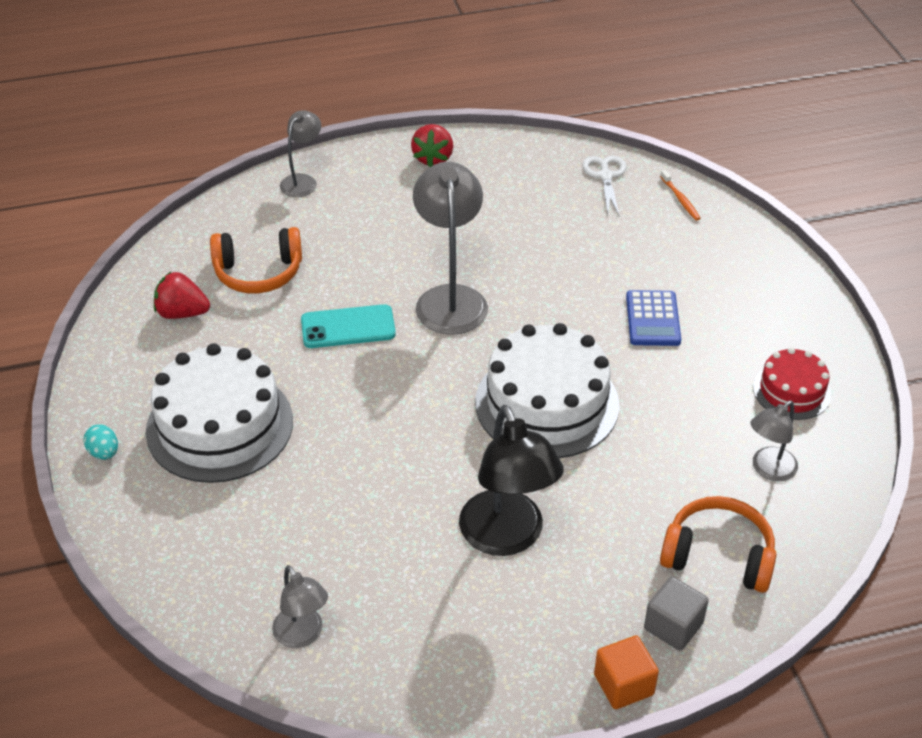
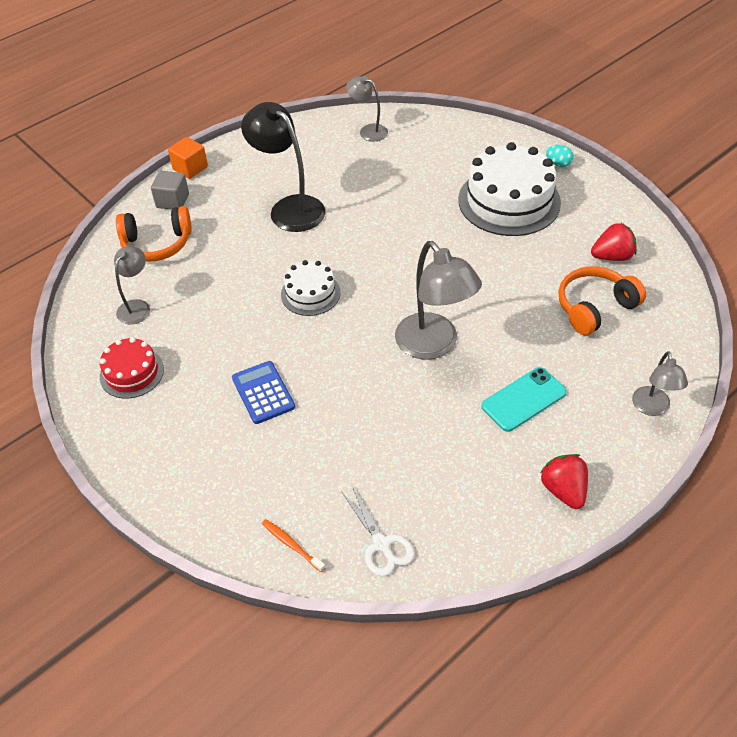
camera: 155 degrees right, 5 degrees up
turquoise phone [301,304,396,348] -> turquoise phone moved to [481,367,567,432]
white cake [475,323,619,458] -> white cake [281,260,341,316], size x0.54

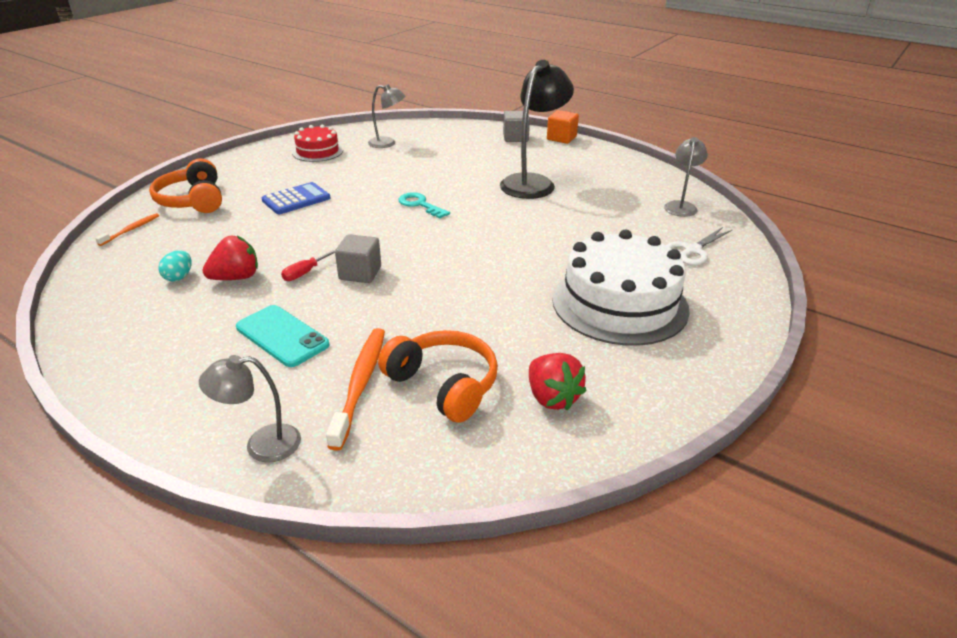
camera: 75 degrees right, 15 degrees down
orange headphones [116,206,192,262] -> orange headphones moved to [149,159,222,213]
white cake [281,260,341,316] -> turquoise key [398,192,450,219]
white scissors [342,486,415,576] -> white scissors moved to [666,227,733,265]
grey lamp [395,241,482,360] -> grey cube [335,234,381,283]
red strawberry [540,454,588,509] -> red strawberry moved to [202,236,258,280]
turquoise egg [546,145,574,167] -> turquoise egg moved to [158,250,192,282]
none -> red screwdriver [281,249,336,281]
none -> orange toothbrush [326,328,385,451]

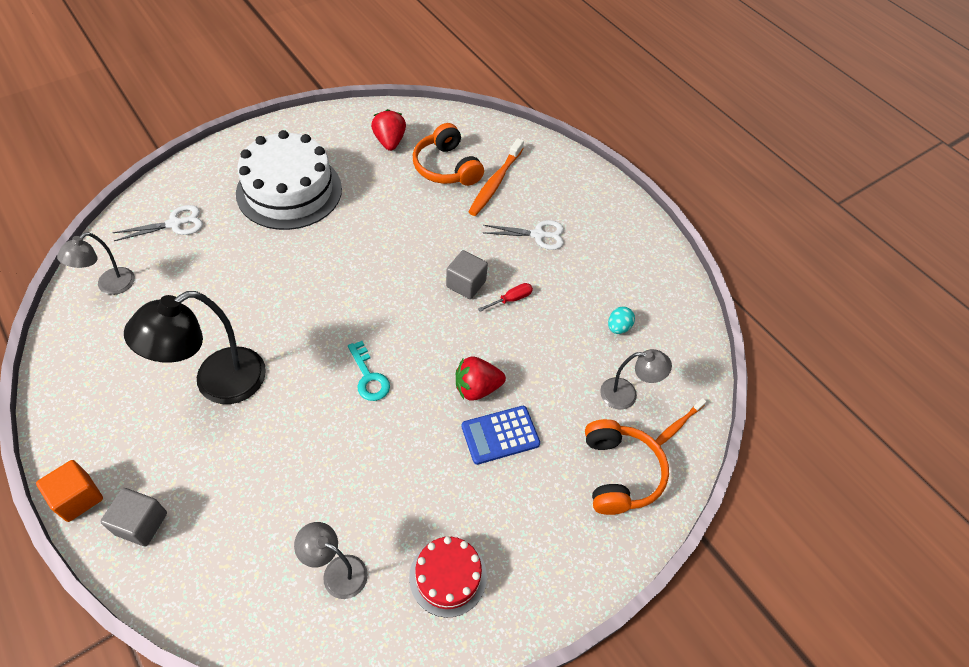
camera: 165 degrees left, 20 degrees up
grey lamp [199,355,301,463] -> grey lamp moved to [600,349,672,409]
red strawberry [202,236,258,280] -> red strawberry moved to [456,357,506,401]
turquoise phone [236,305,329,367] -> white scissors [484,220,564,250]

